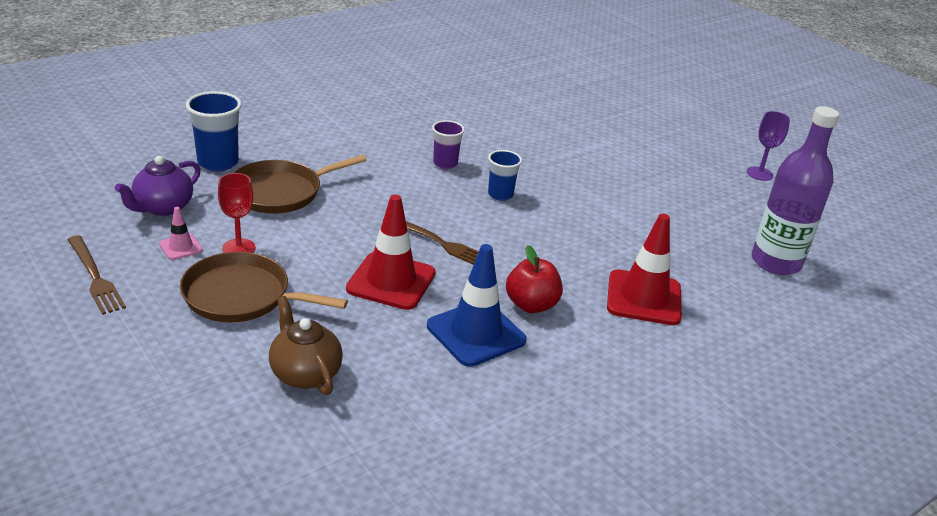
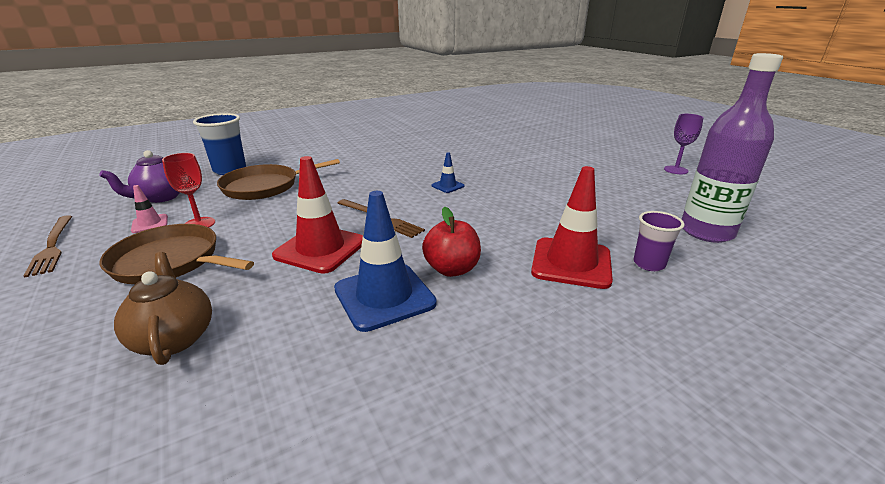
camera: 10 degrees right, 5 degrees down
purple cup [432,120,465,169] -> purple cup moved to [633,211,684,271]
blue cup [488,150,522,201] -> blue traffic cone [431,152,465,193]

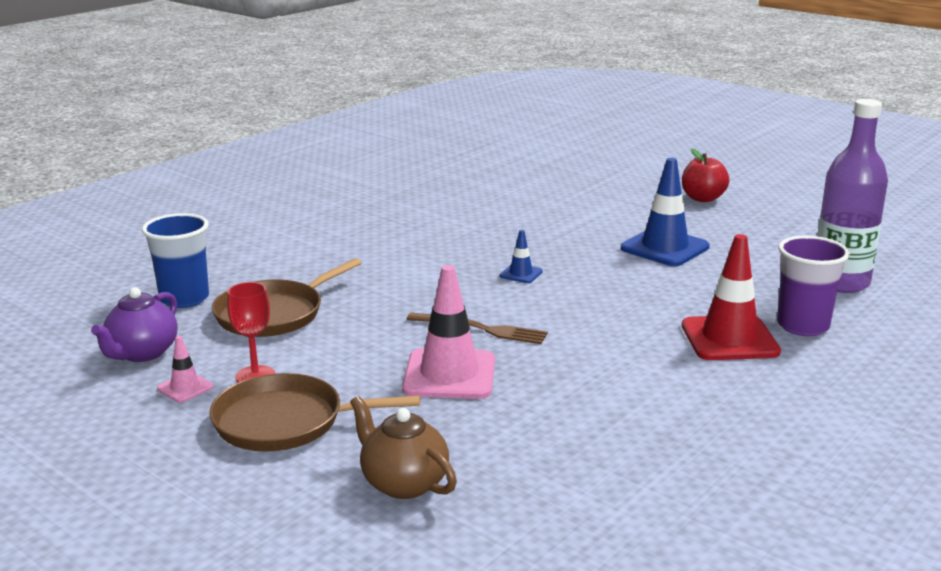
camera: 20 degrees left, 5 degrees down
brown fork [24,215,72,278] -> none
red traffic cone [272,156,363,274] -> pink traffic cone [402,265,495,399]
blue traffic cone [334,191,437,332] -> blue traffic cone moved to [621,158,710,266]
red apple [422,207,481,277] -> red apple moved to [682,148,729,202]
purple cup [633,211,684,271] -> purple cup [777,236,850,336], size x1.56
purple goblet [664,114,703,174] -> none

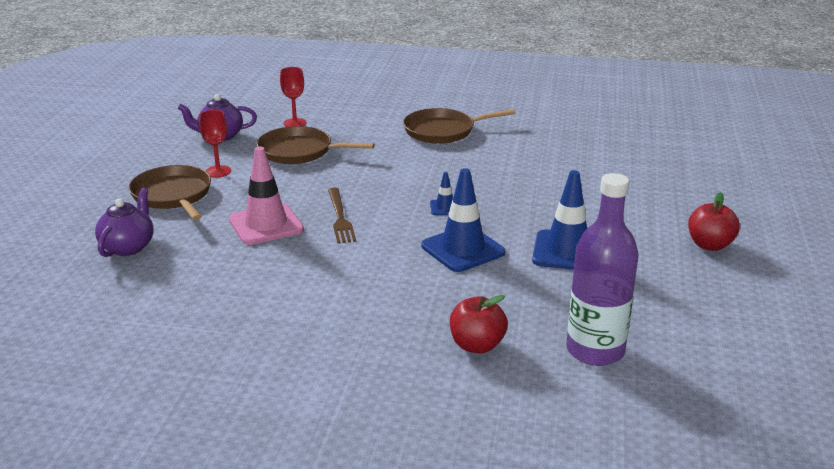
camera: 60 degrees right, 5 degrees up
blue cup [142,213,209,308] -> red goblet [280,67,307,127]
pink traffic cone [157,336,213,402] -> none
brown teapot [350,396,457,499] -> purple teapot [95,188,154,257]
red traffic cone [682,234,781,360] -> none
purple cup [777,236,850,336] -> red apple [450,295,508,353]
none -> brown pan [403,108,515,144]
none -> blue traffic cone [421,168,505,272]

